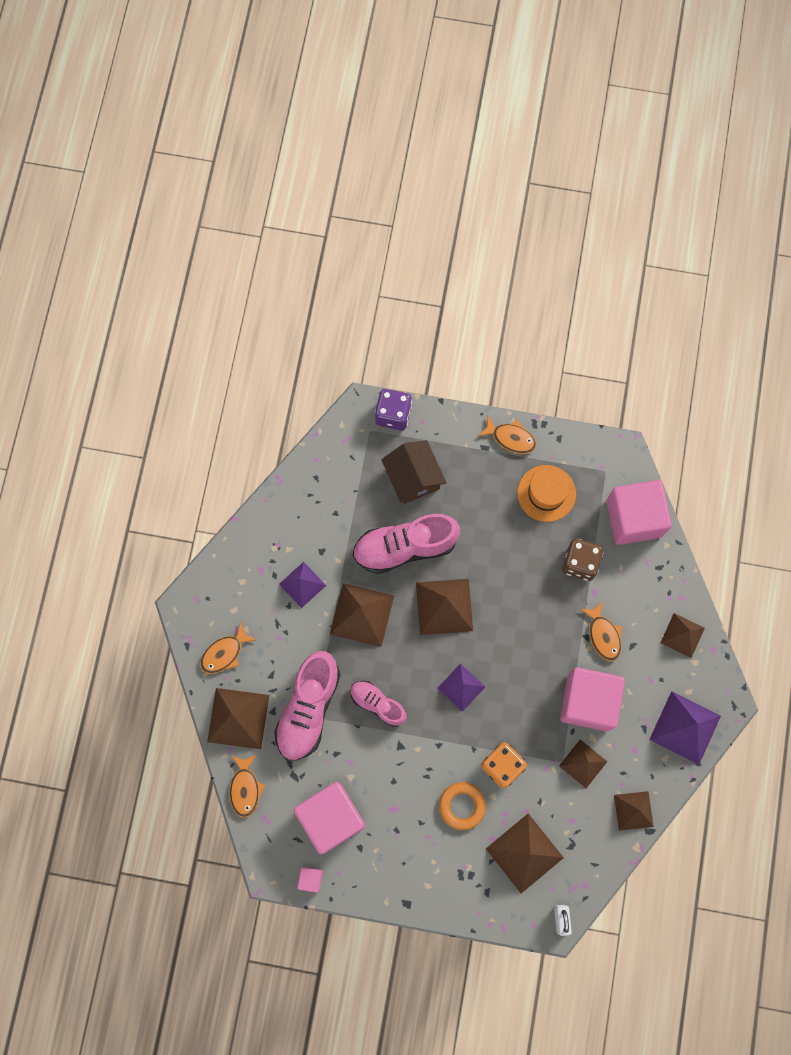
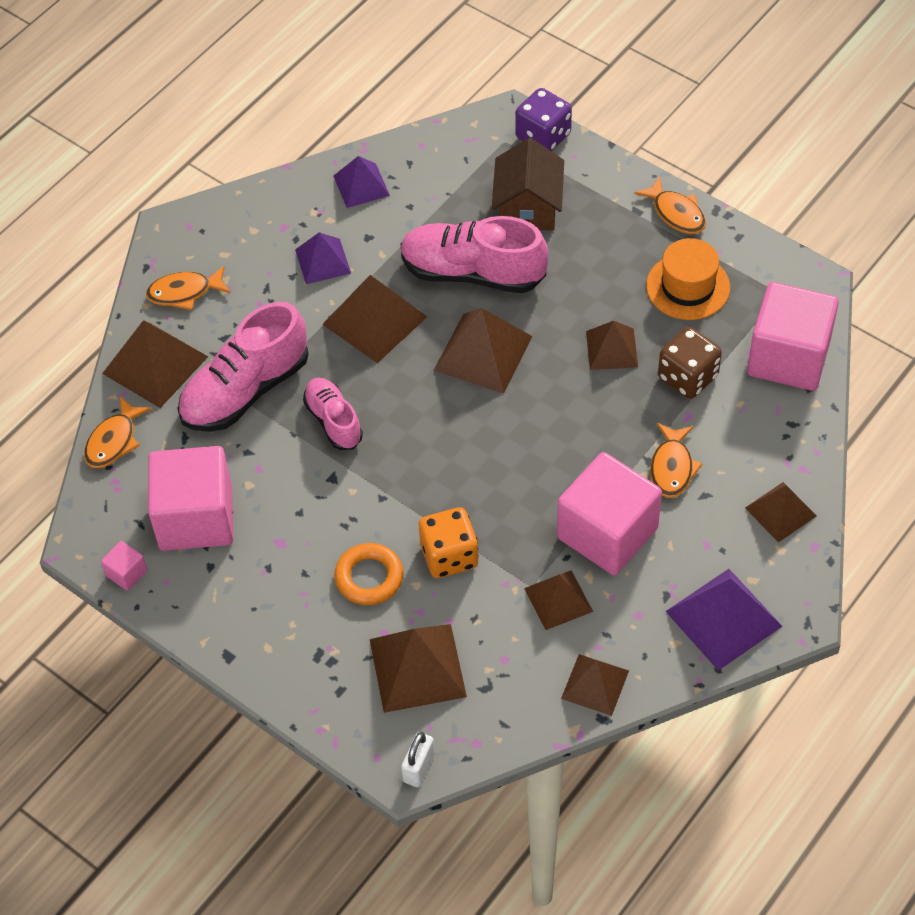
camera: 30 degrees right, 20 degrees down
purple pyramid [437,663,485,712] -> purple pyramid moved to [333,156,390,208]
none -> brown pyramid [586,321,638,370]

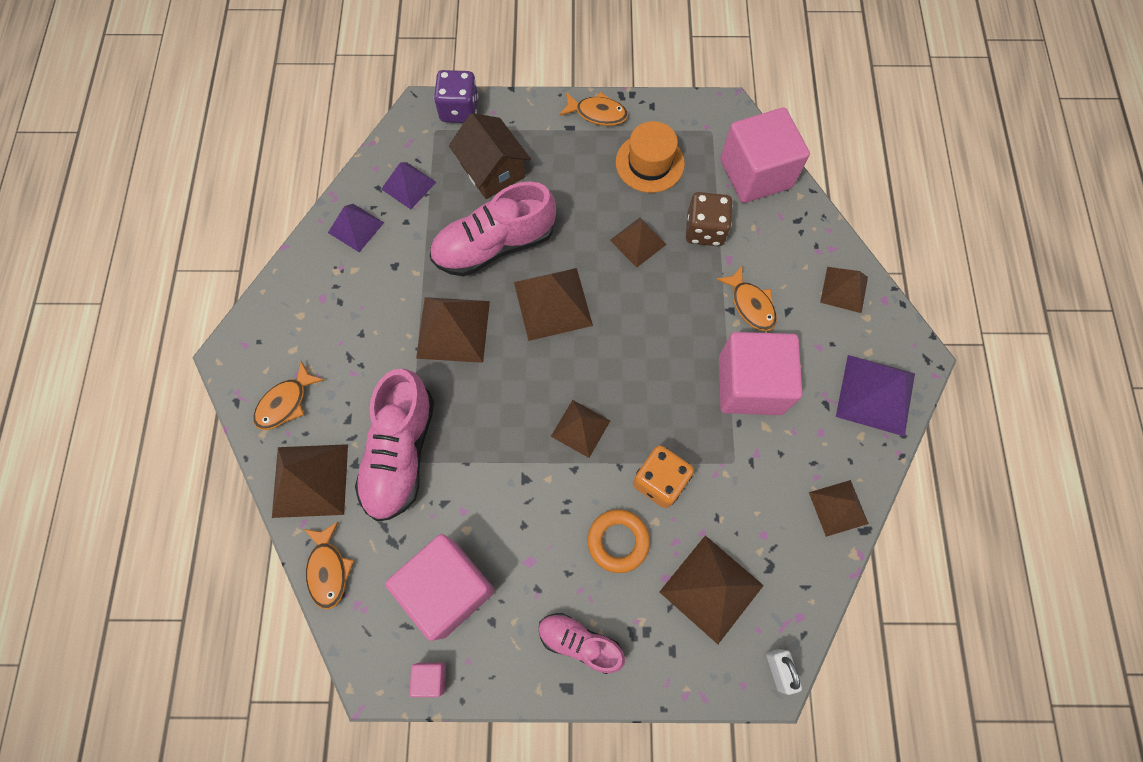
camera: 40 degrees left, 15 degrees up
purple pyramid [295,232,351,284] -> purple pyramid moved to [381,162,436,209]
pink shoe [303,378,363,450] -> pink shoe moved to [538,613,625,674]
brown pyramid [524,570,593,630] -> brown pyramid moved to [551,400,610,458]

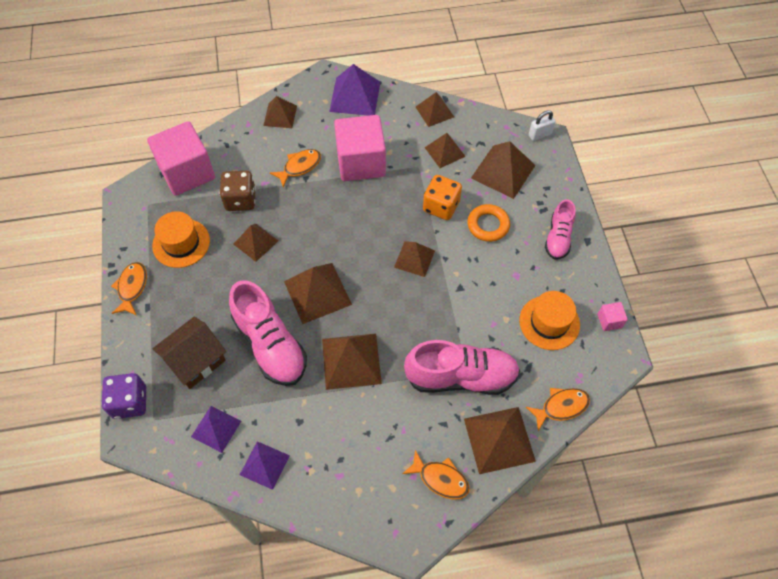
camera: 100 degrees left, 10 degrees down
pink cube [385,534,495,641] -> orange hat [519,291,580,350]
none -> brown pyramid [425,133,466,168]

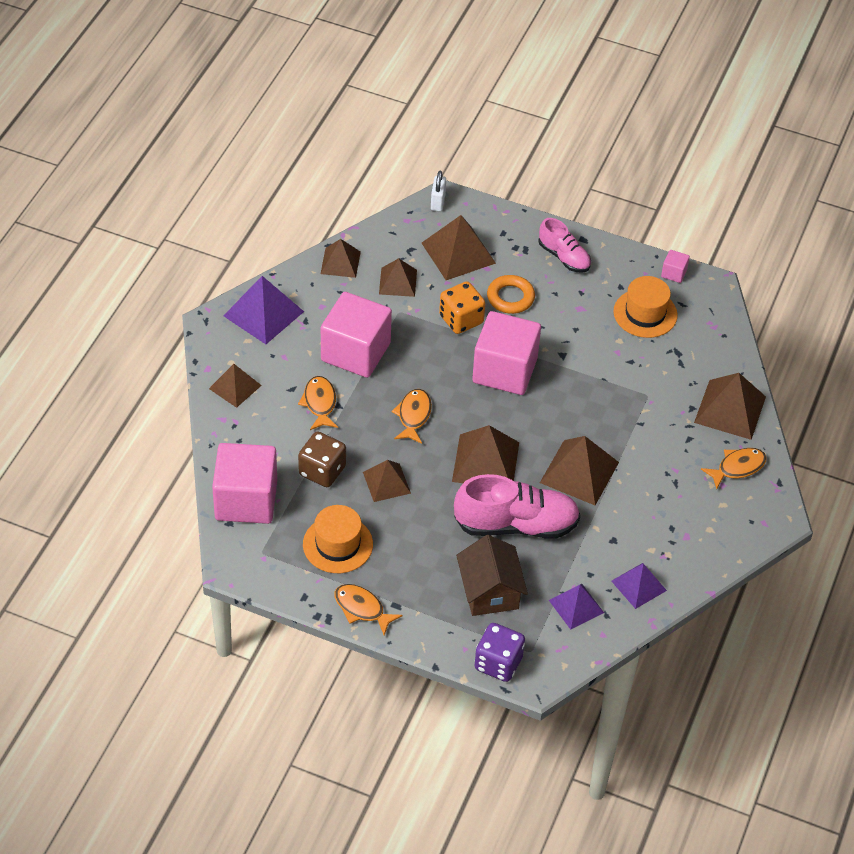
camera: 60 degrees left, 10 degrees down
brown pyramid [394,241,435,277] -> pink cube [472,311,541,395]
pink shoe [404,340,520,395] -> none
orange fish [526,388,590,431] -> orange fish moved to [392,389,432,444]

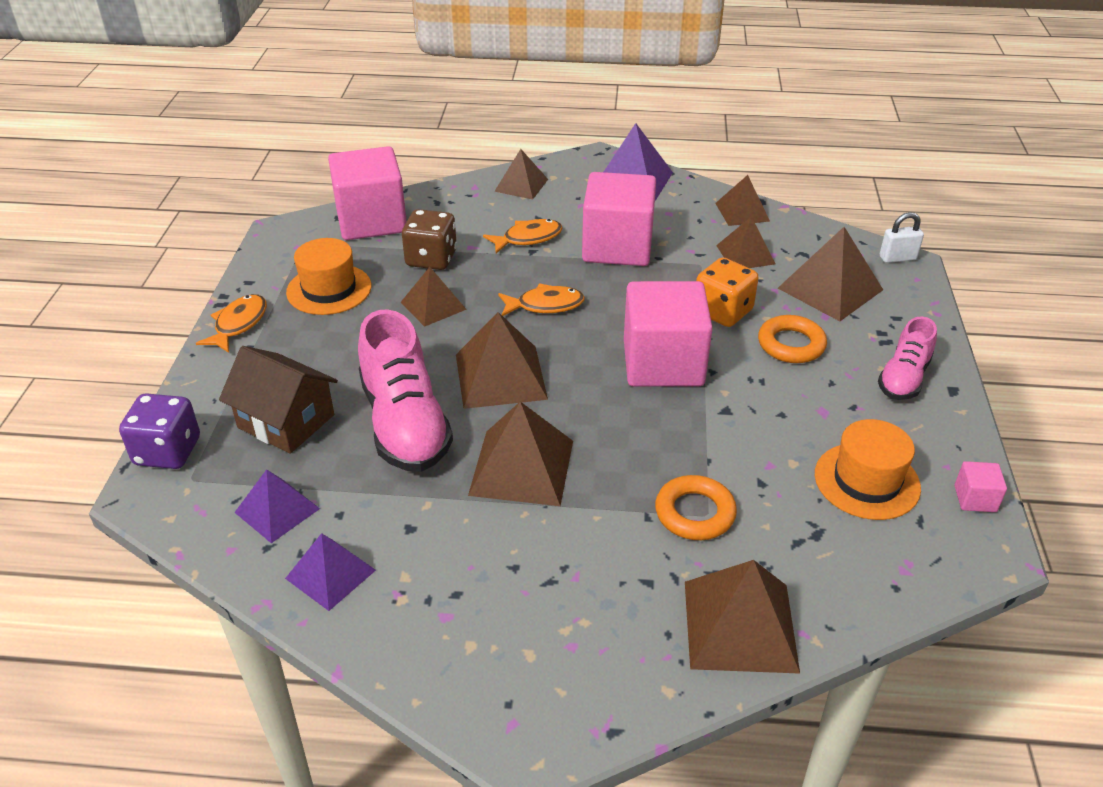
camera: 75 degrees right, 10 degrees down
brown house [456,535,528,616] -> brown house turned 60 degrees clockwise [219,346,338,454]
orange fish [701,448,767,489] -> none
none -> orange ring [655,475,737,540]

